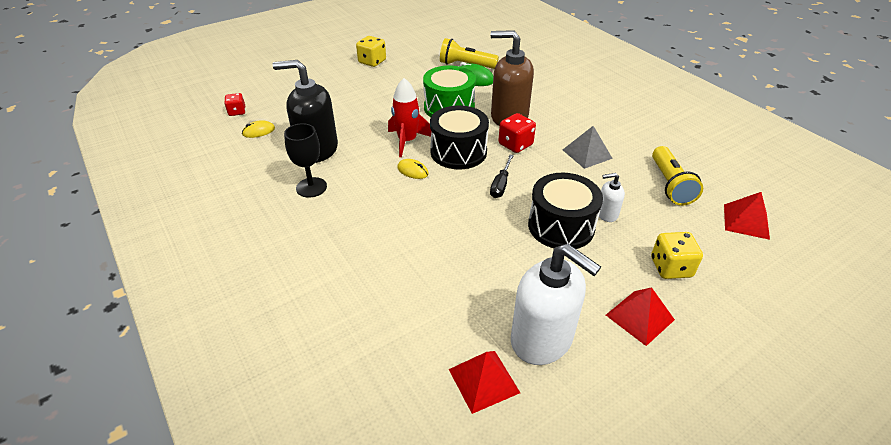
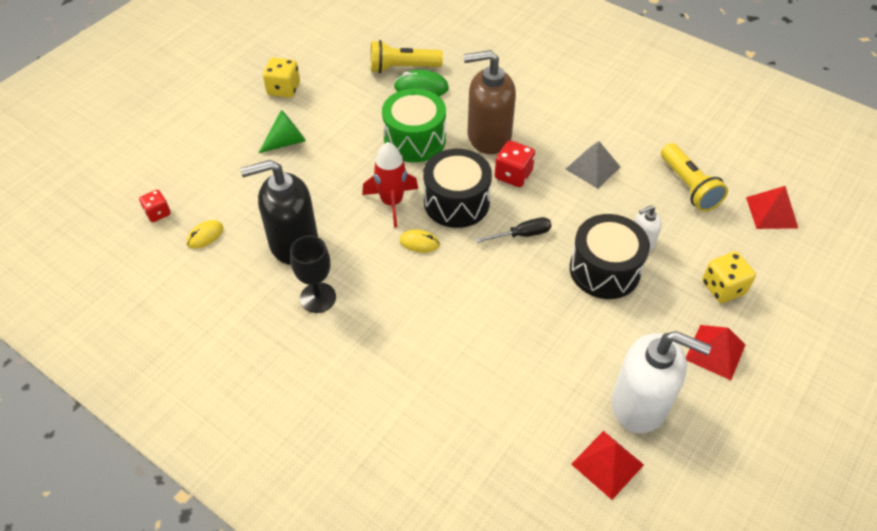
camera: 20 degrees left, 10 degrees up
black screwdriver [490,155,514,198] -> black screwdriver turned 105 degrees counterclockwise [476,217,551,243]
none -> green cone [259,110,306,153]

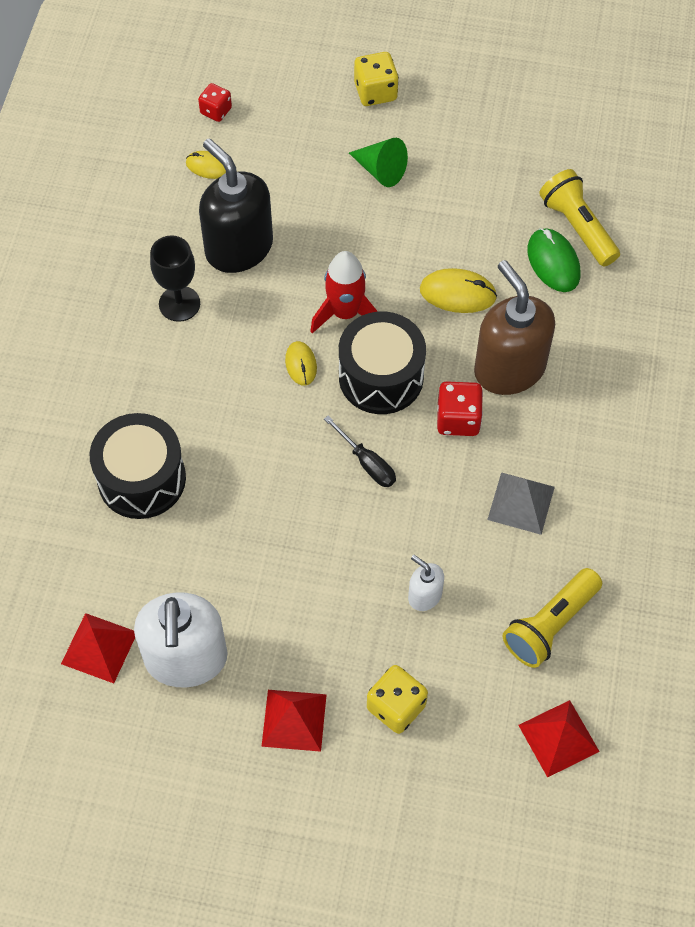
camera: 65 degrees right, 10 degrees up
yellow dice [263,57,300,98] -> yellow dice moved to [354,52,399,106]
green drum [382,89,446,162] -> yellow mouse [420,268,497,313]
black drum [570,214,650,299] -> black drum moved to [90,413,186,519]

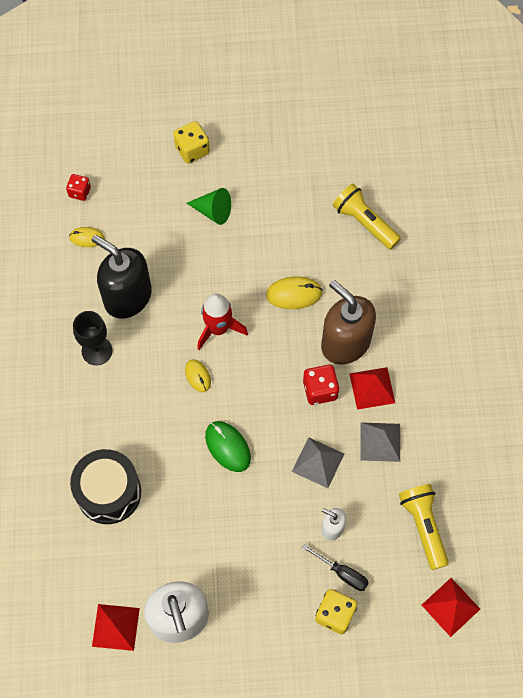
camera: 15 degrees left, 5 degrees up
red pyramid [261,690,327,752] -> red pyramid moved to [349,367,395,410]
black screwdriver [324,416,396,487] -> black screwdriver moved to [302,544,369,591]
black drum [339,312,426,414] -> none
yellow flashlight [503,568,602,668] -> yellow flashlight turned 135 degrees clockwise [399,484,449,570]
green mouse [527,228,580,292] -> green mouse moved to [205,421,251,472]
none -> grey pyramid [292,437,344,488]

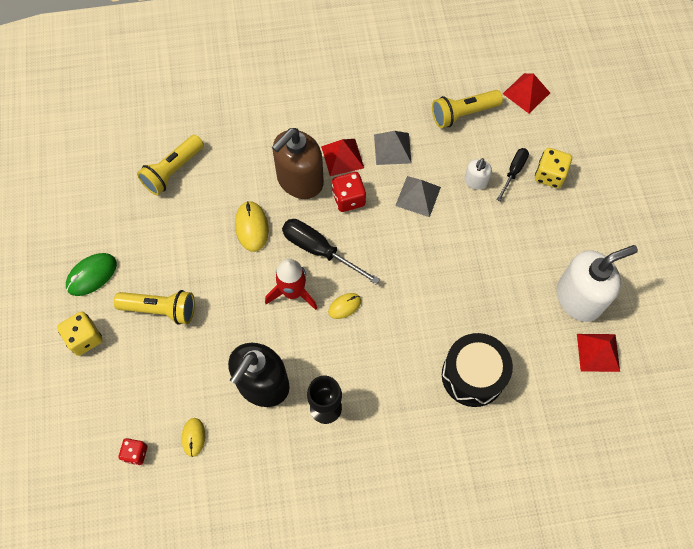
camera: 95 degrees left, 0 degrees up
green cone [187,188,231,225] -> yellow flashlight [114,290,195,325]
green mouse [205,421,251,472] -> green mouse moved to [66,253,117,296]
none -> black screwdriver [282,219,380,285]

